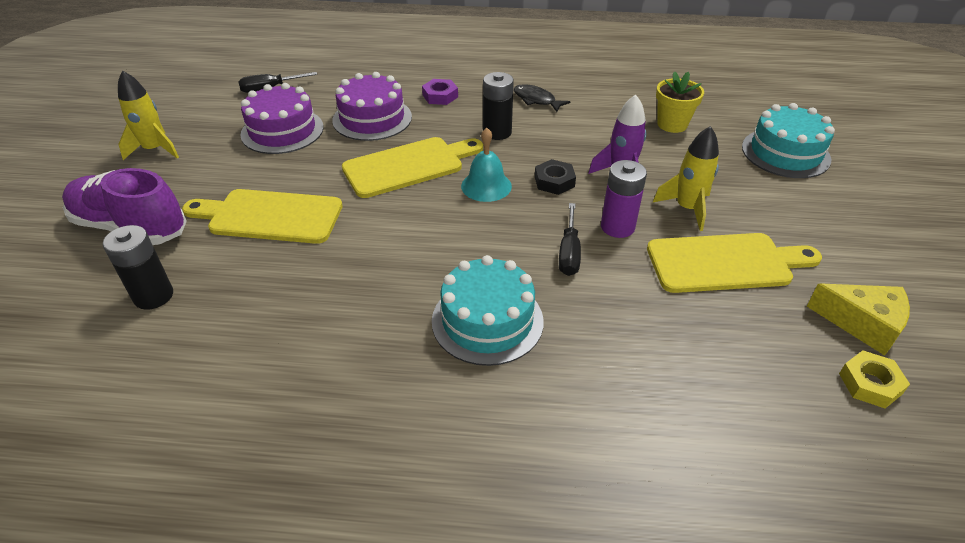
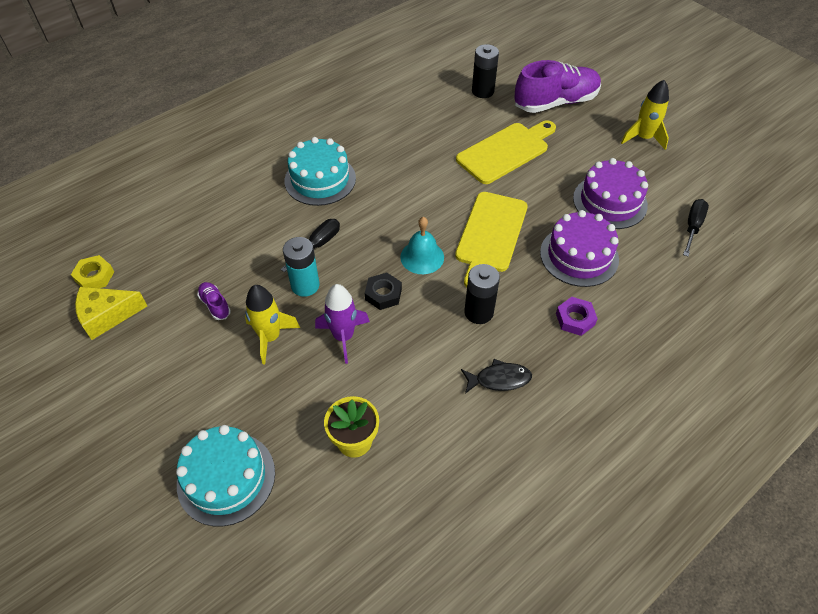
camera: 135 degrees right, 10 degrees up
black screwdriver [559,203,581,276] -> black screwdriver turned 75 degrees clockwise [280,219,340,272]
purple battery [601,160,647,238] -> turquoise battery [283,237,319,297]
yellow cutting board [647,233,822,293] -> purple shoe [197,282,231,320]

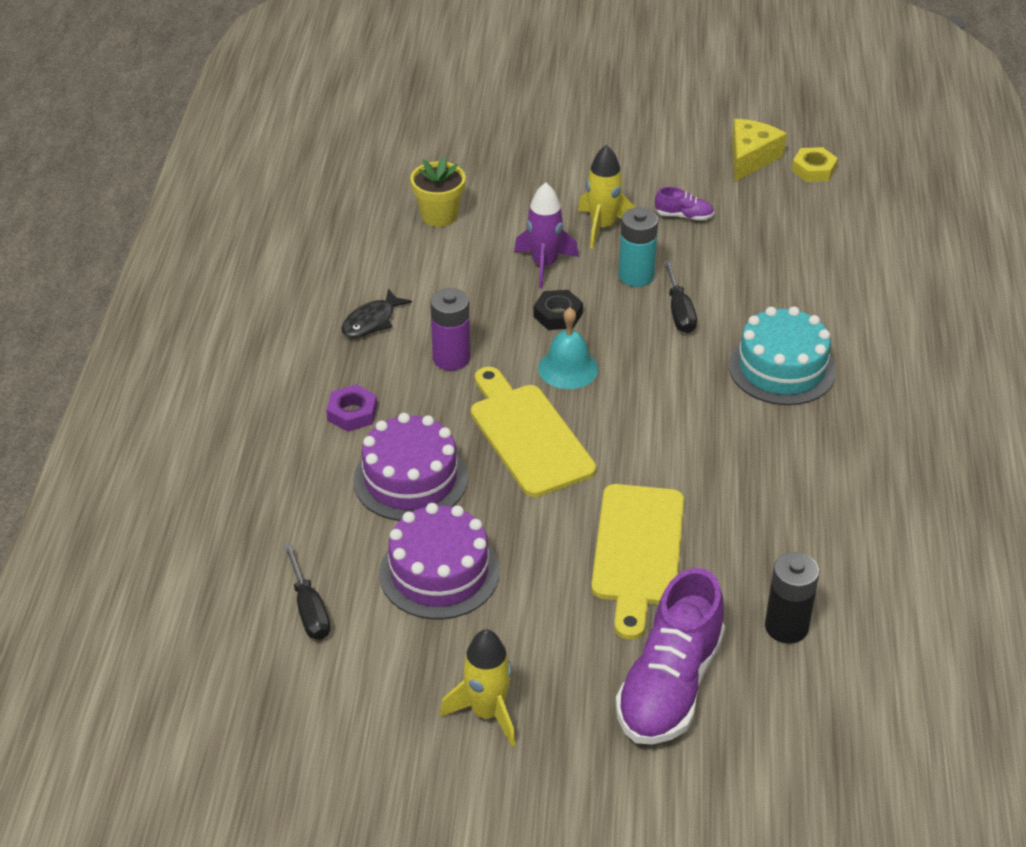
camera: 135 degrees right, 10 degrees down
turquoise cake [176,425,275,527] -> none
black battery [464,264,500,324] -> purple battery [430,288,470,371]

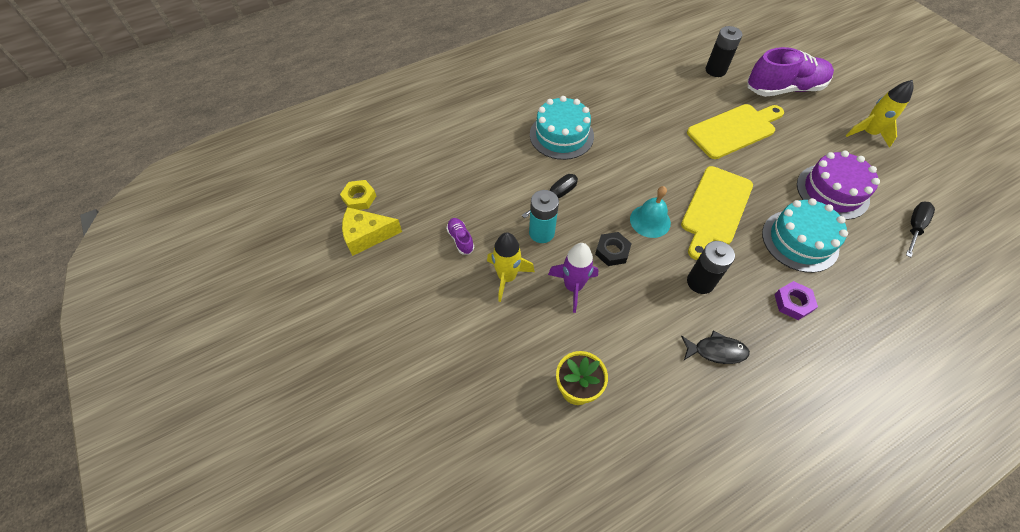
camera: 125 degrees left, 15 degrees up
purple cake [353,413,468,521] -> turquoise cake [762,198,848,273]
purple battery [430,288,470,371] -> black battery [687,241,735,294]

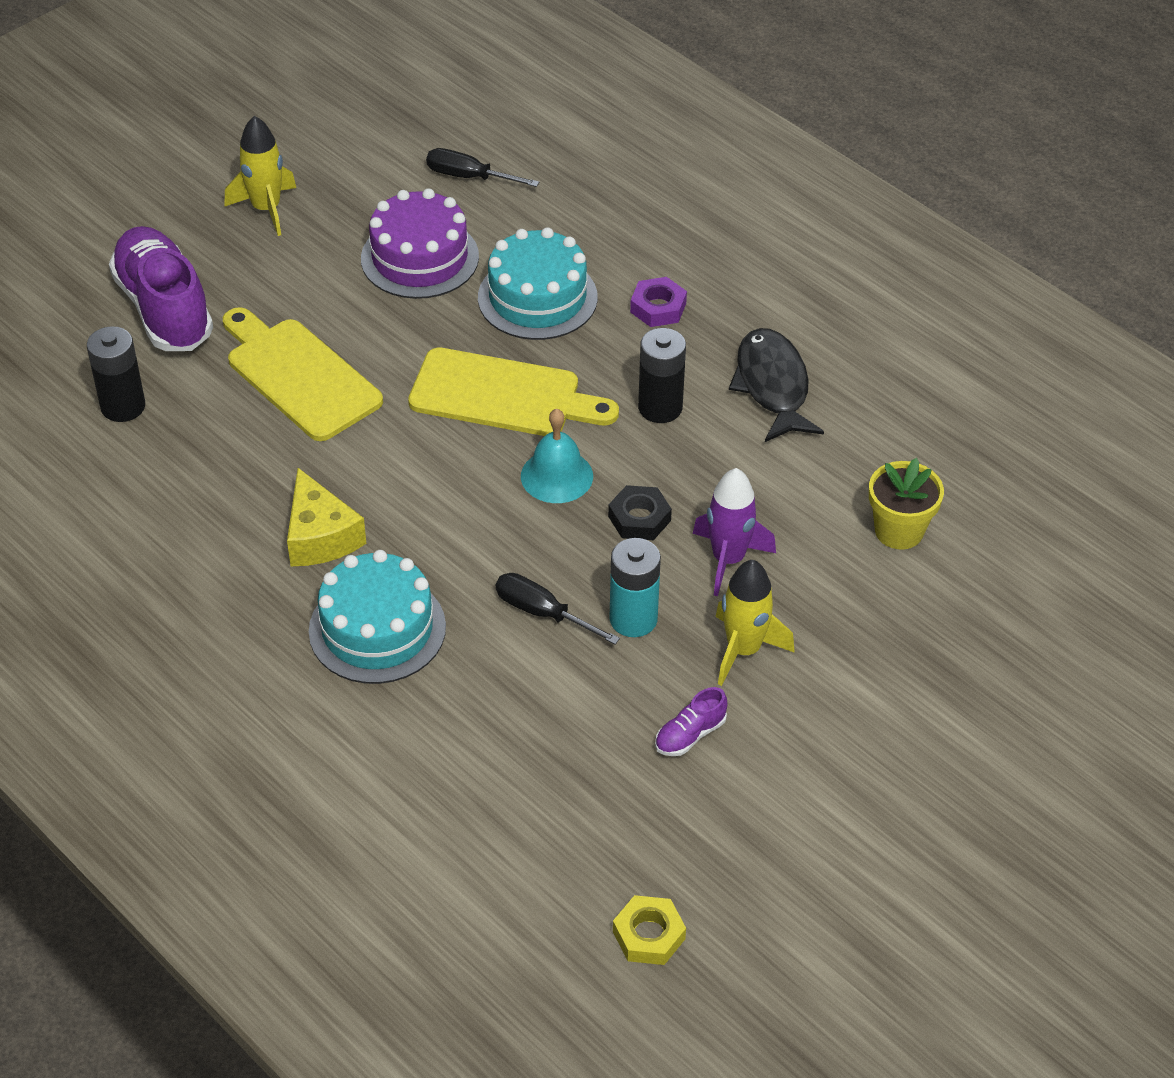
camera: 105 degrees left, 10 degrees down
yellow cheese [342,207,402,256] -> yellow cheese moved to [287,468,366,566]
black fish [681,330,750,364] -> black fish [729,328,824,442], size x1.54

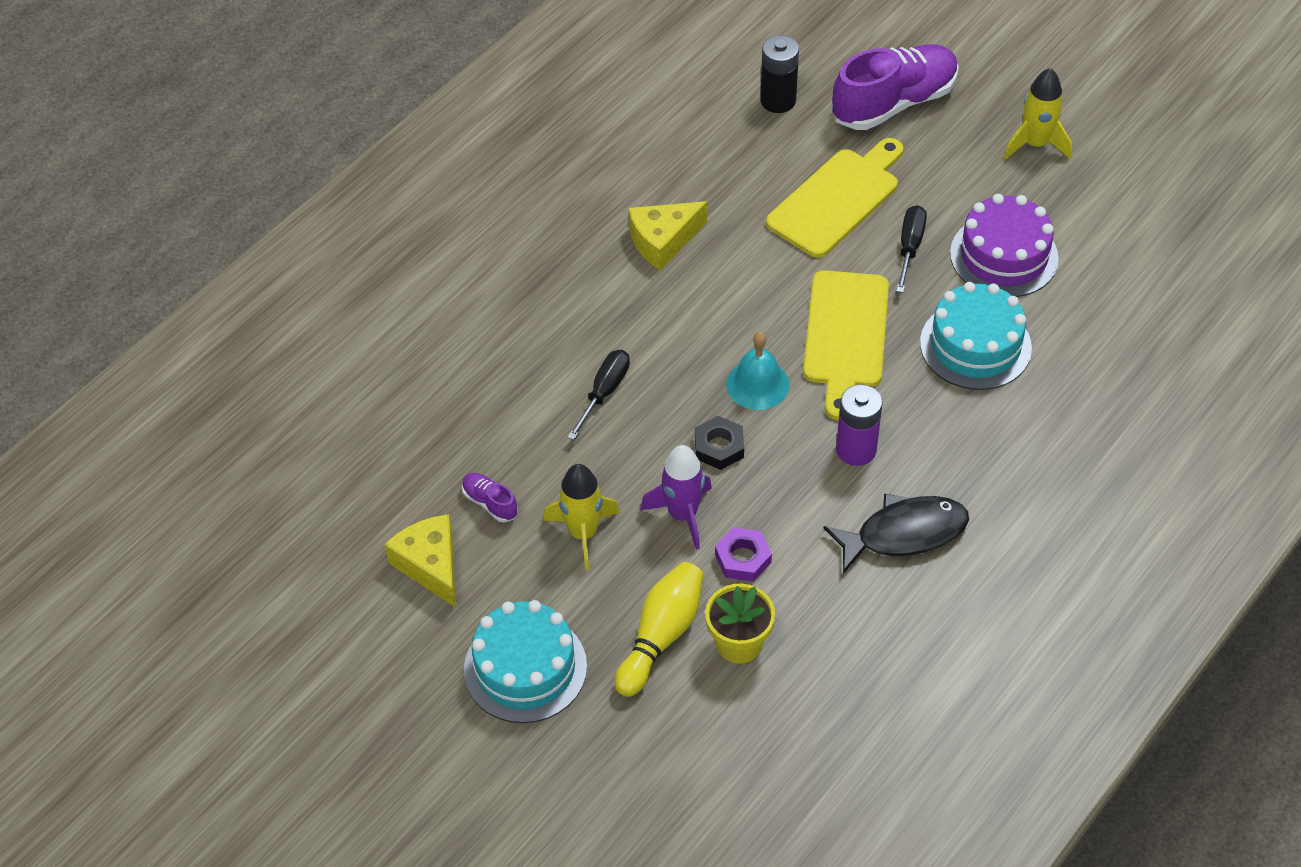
camera: 85 degrees right, 5 degrees up
turquoise cake [309,550,446,684] -> turquoise cake moved to [464,600,587,723]
black screwdriver [426,148,539,187] -> black screwdriver moved to [896,205,927,293]
turquoise battery [609,538,661,637] -> none
yellow nut [613,895,686,965] -> none
purple nut [630,277,687,327] -> purple nut moved to [715,527,772,582]
black battery [638,328,686,423] -> purple battery [836,384,883,466]
none -> yellow cheese [384,514,456,607]
none -> yellow bowling pin [615,562,703,697]

